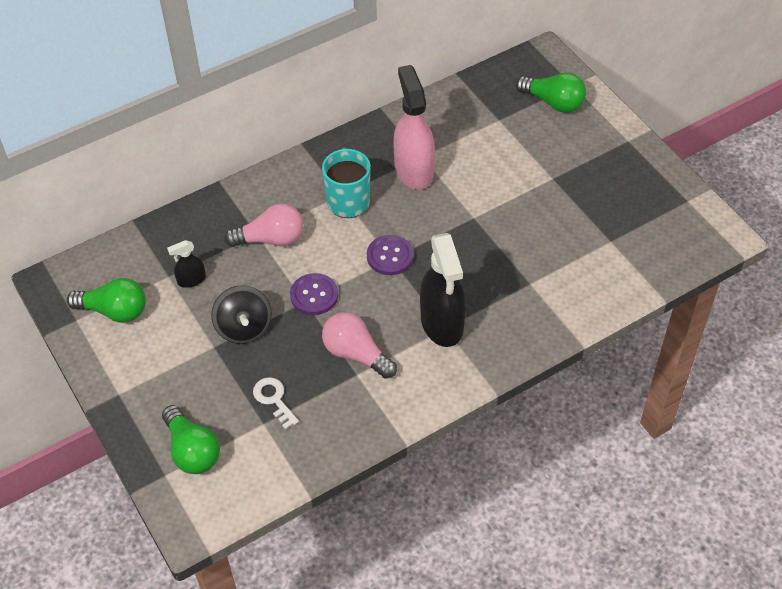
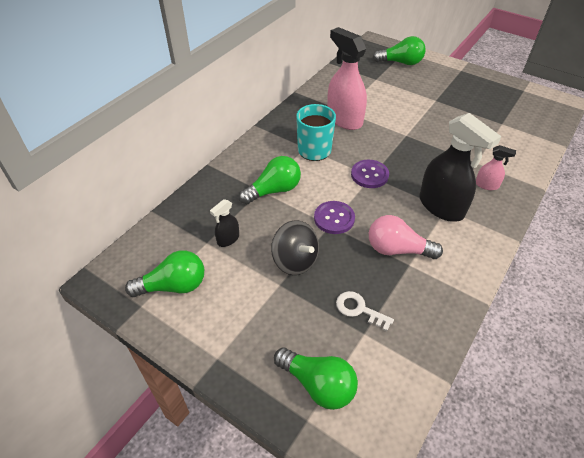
camera: 25 degrees left, 5 degrees down
pink light bulb [224,203,304,247] -> green light bulb [239,156,301,204]
none -> pink spray bottle [476,145,516,190]

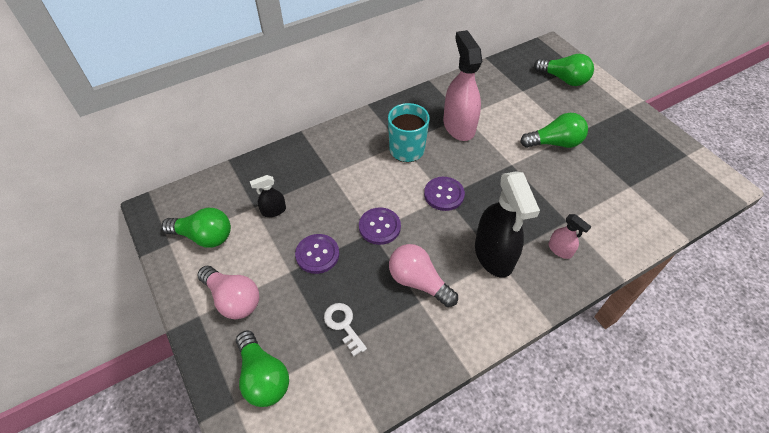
camera: 25 degrees right, 5 degrees up
green light bulb [239,156,301,204] -> green light bulb moved to [520,113,588,148]
black spinning top [271,220,319,275] -> purple button [295,234,339,274]
none -> pink light bulb [197,266,259,319]

